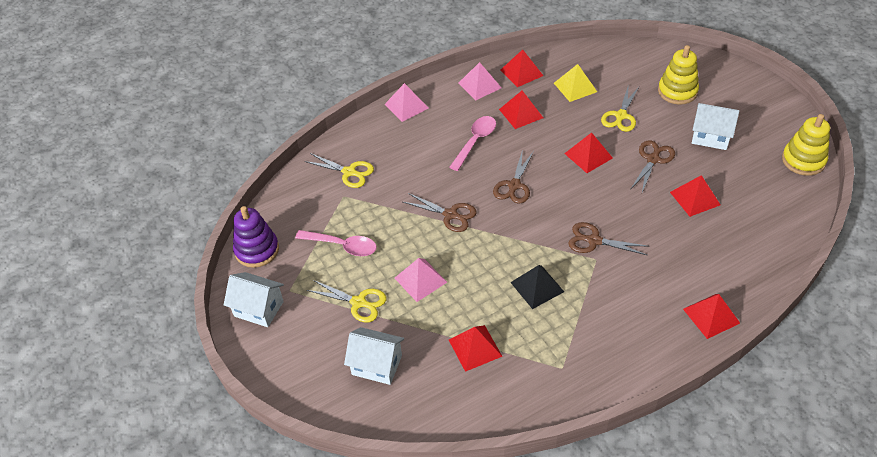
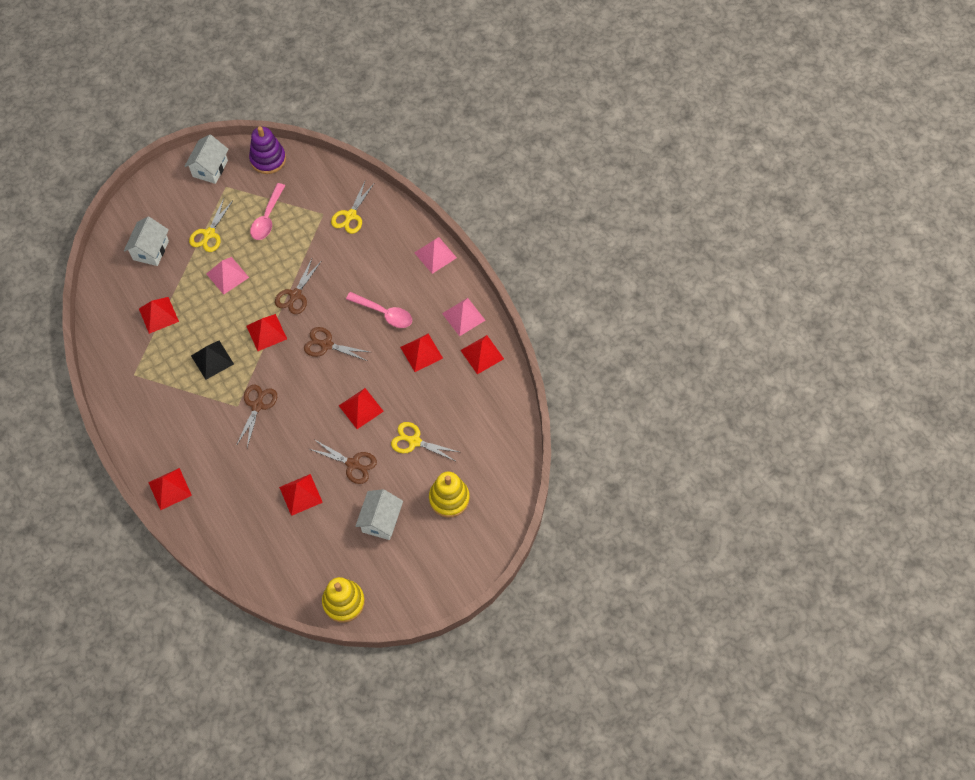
camera: 85 degrees right, 15 degrees up
yellow pyramid [554,64,597,102] -> none
none -> red pyramid [246,314,287,351]

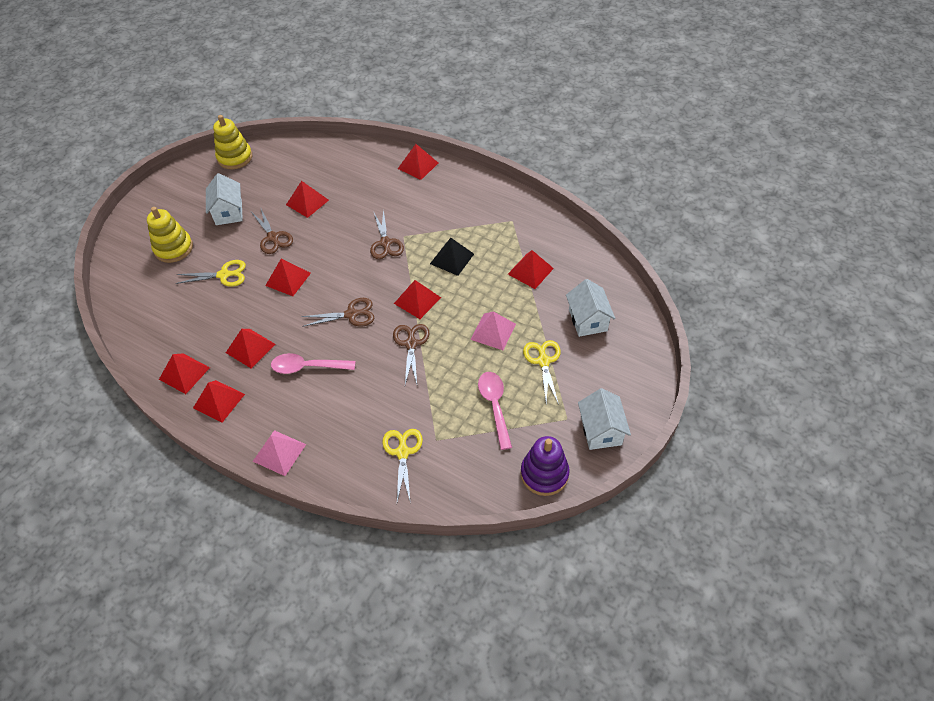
camera: 155 degrees right, 10 degrees down
brown scissors [310,440,377,484] -> brown scissors turned 120 degrees counterclockwise [251,207,293,254]
pink pyramid [442,298,486,336] -> red pyramid [193,380,245,423]

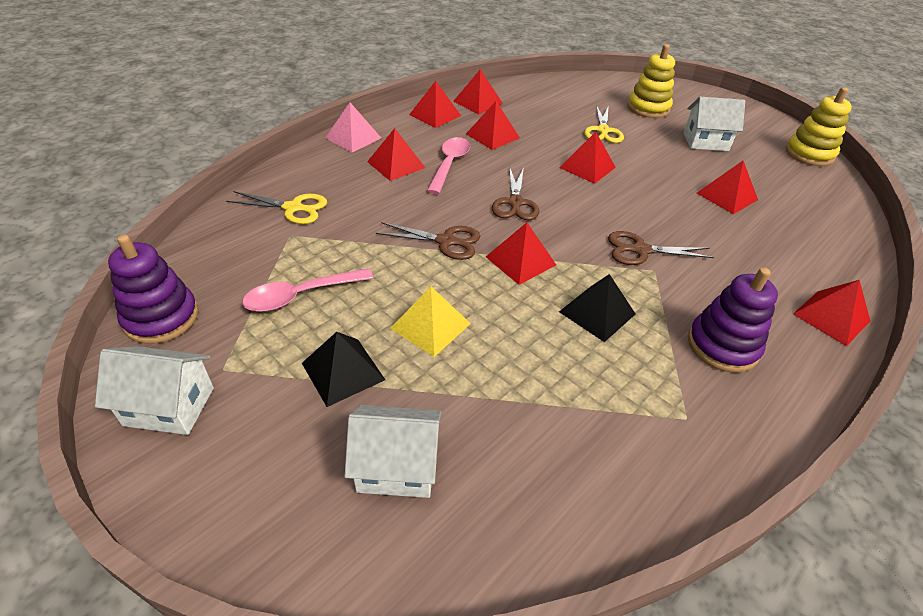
camera: 100 degrees right, 10 degrees down
brown scissors [251,207,293,254] -> none
pink pyramid [470,311,516,350] -> yellow pyramid [390,287,471,357]
pink spoon [478,372,512,450] -> pink spoon turned 150 degrees clockwise [243,268,374,312]
red pyramid [508,250,554,289] -> red pyramid moved to [367,128,425,181]
yellow scissors [523,340,561,405] -> black pyramid [302,332,385,407]
none -> purple stacking toy [688,268,778,373]

